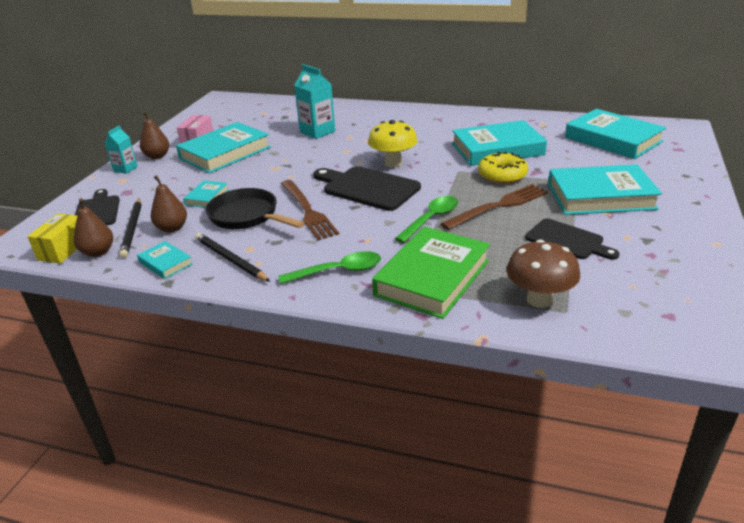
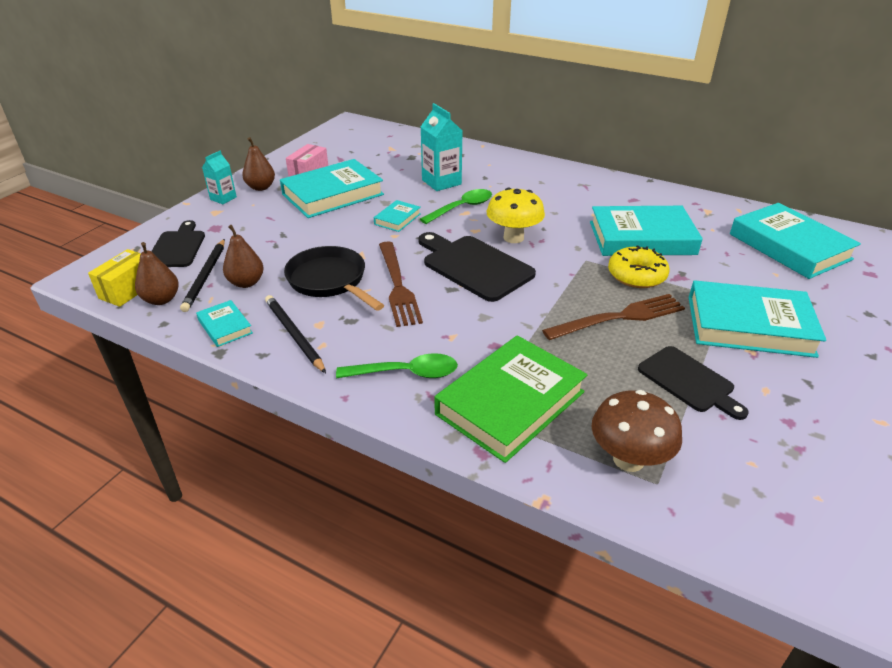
camera: 10 degrees right, 5 degrees up
turquoise book [183,180,229,208] -> turquoise book moved to [374,200,421,232]
green spoon [395,196,458,243] -> green spoon moved to [420,189,492,224]

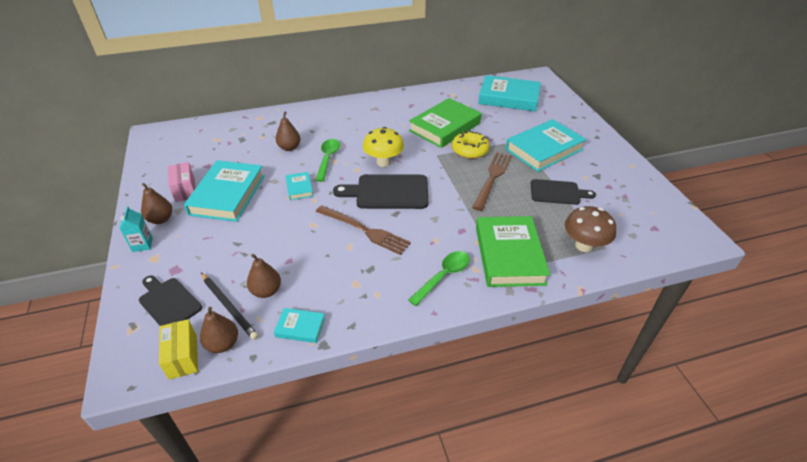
camera: 45 degrees left, 5 degrees up
black pencil [265,295,326,373] -> none
black pan [284,246,384,311] -> none
turquoise carton [421,103,462,191] -> brown pear [276,111,301,151]
turquoise book [590,206,703,256] -> green book [409,98,482,148]

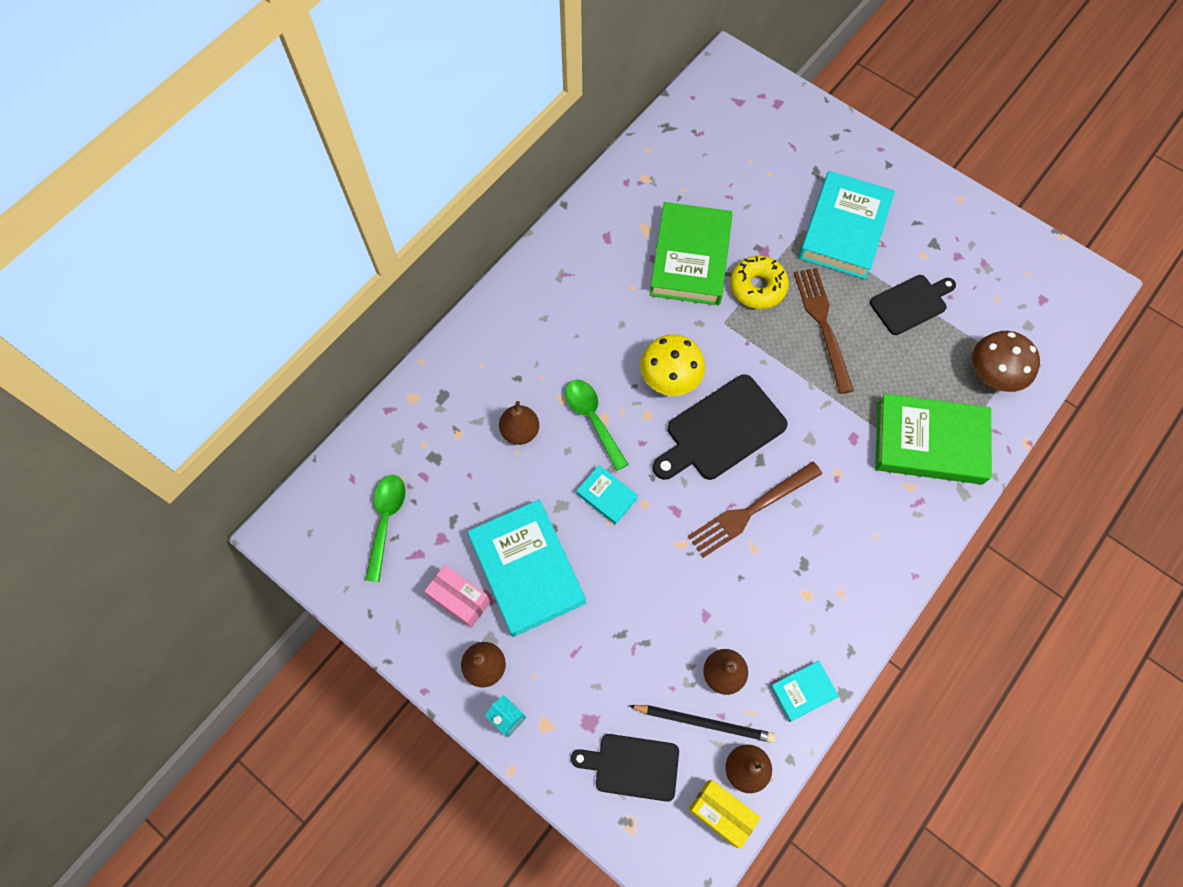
camera: 35 degrees left, 25 degrees up
brown fork [316,205,411,255] -> brown fork turned 150 degrees clockwise [688,461,822,558]
green spoon [408,251,470,306] -> green spoon moved to [365,475,406,582]
green book [476,216,550,287] -> green book turned 45 degrees counterclockwise [875,394,992,485]
turquoise book [478,75,541,112] -> none

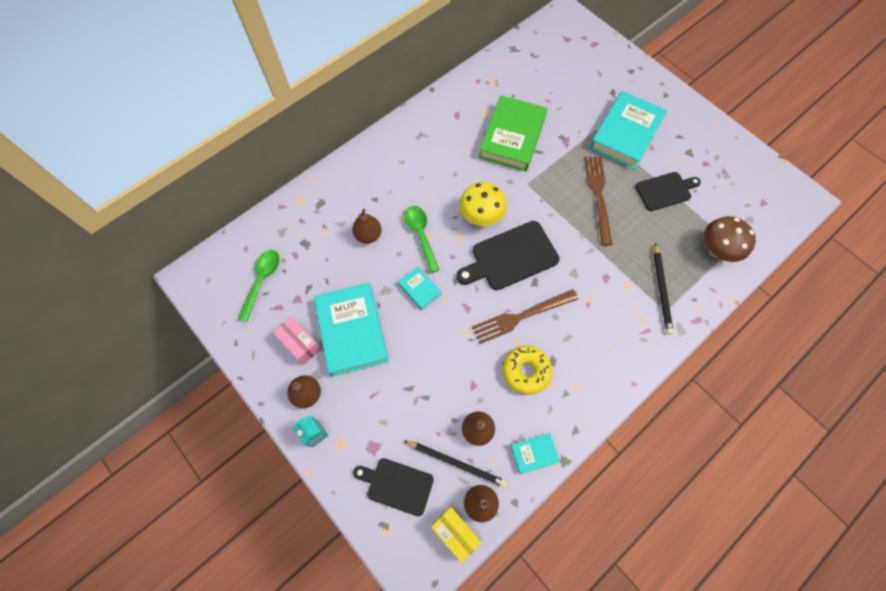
camera: 10 degrees right, 0 degrees up
yellow donut [730,256,789,309] -> yellow donut moved to [503,346,552,395]
green book [875,394,992,485] -> black pencil [654,243,673,335]

